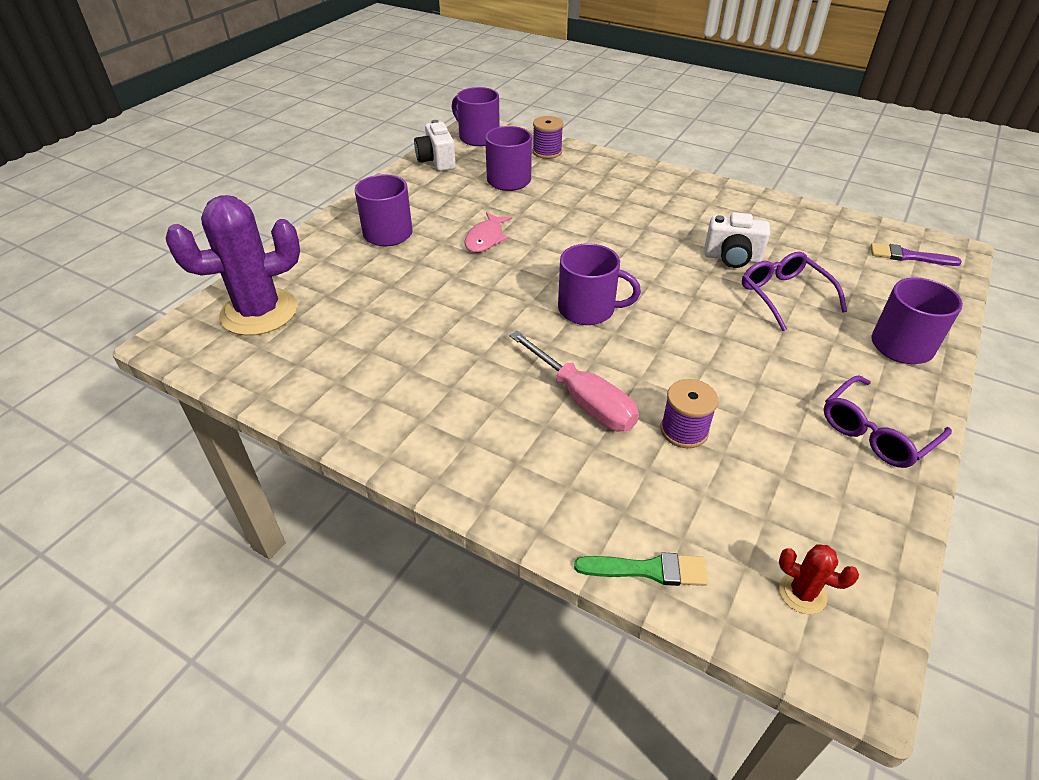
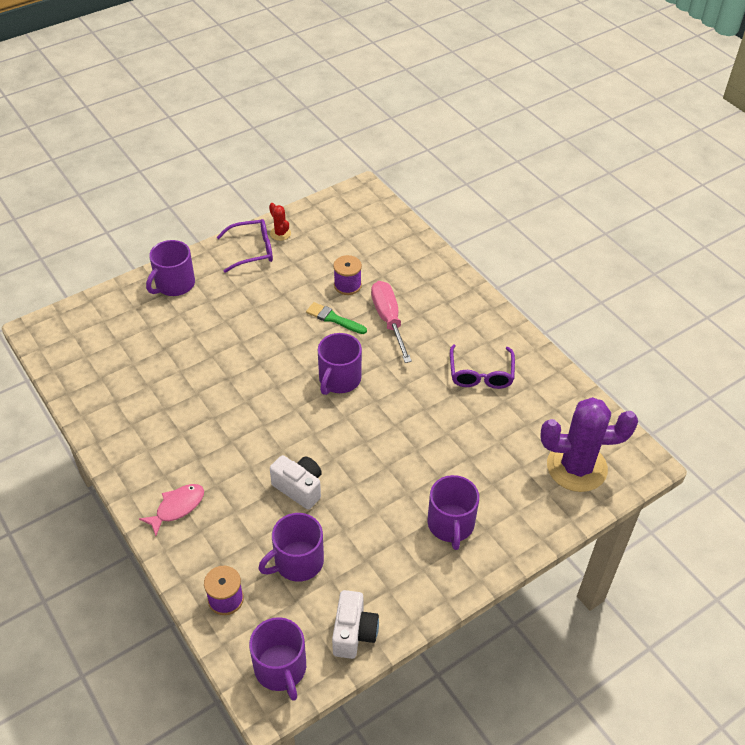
camera: 155 degrees left, 5 degrees up
pink fish [464,212,512,252] -> pink fish moved to [139,484,204,536]
purple mug [558,243,641,325] -> purple mug turned 105 degrees counterclockwise [318,333,362,395]
green brush [574,552,708,586] -> green brush moved to [306,302,367,334]
white camera [705,212,770,268] -> white camera moved to [270,455,322,510]
purple glasses [742,252,847,331] -> purple glasses moved to [450,344,515,389]
red cactus [779,544,859,614] -> red cactus moved to [269,203,291,241]
purple brush [871,243,962,266] -> none

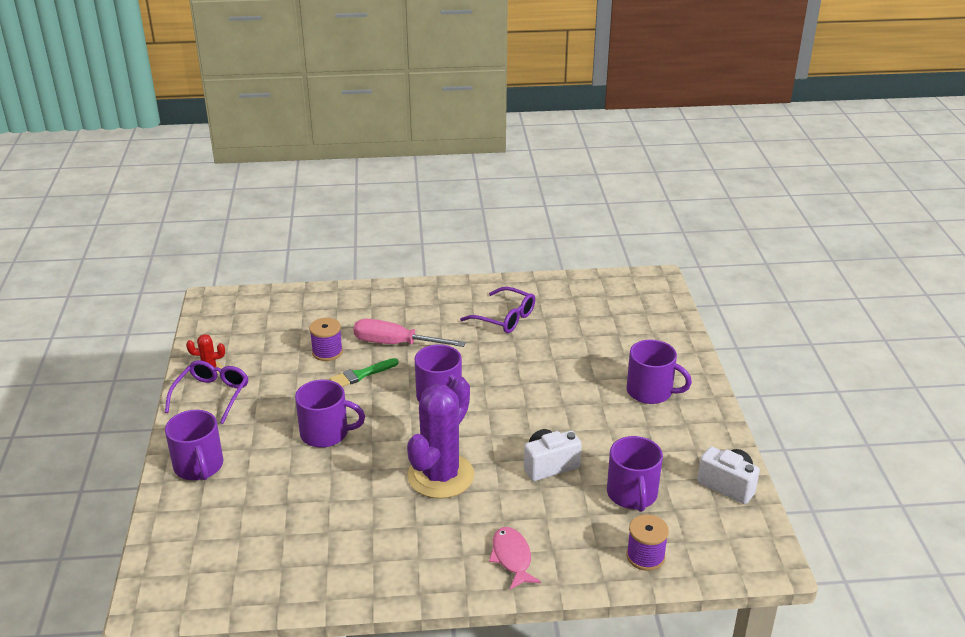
camera: 60 degrees left, 15 degrees down
purple mug [249,617,306,701] -> purple mug moved to [295,380,365,448]
purple cactus [540,397,638,492] -> purple cactus moved to [407,376,474,499]

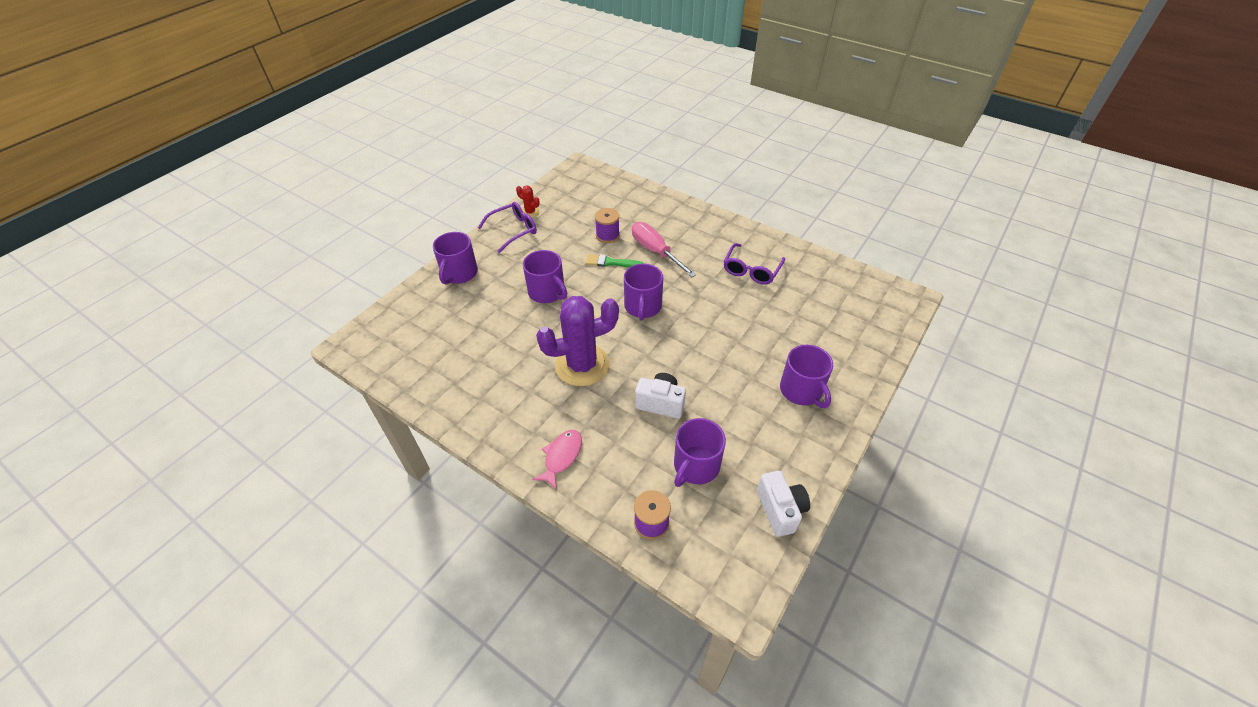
camera: 40 degrees right, 15 degrees up
purple glasses [460,287,535,333] -> purple glasses turned 45 degrees clockwise [724,243,785,285]

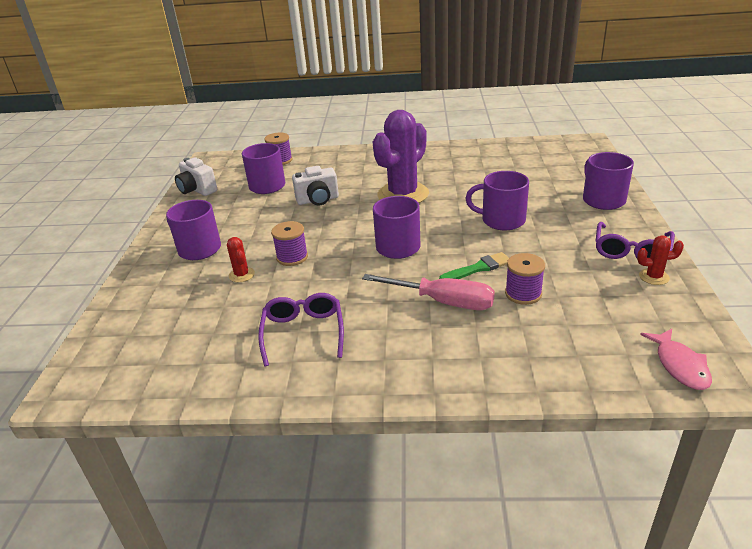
camera: 150 degrees right, 15 degrees down
pink fish [532,430,582,490] -> pink fish moved to [640,329,712,390]
none -> red cactus [227,237,255,282]
none -> purple spool [271,221,308,266]

